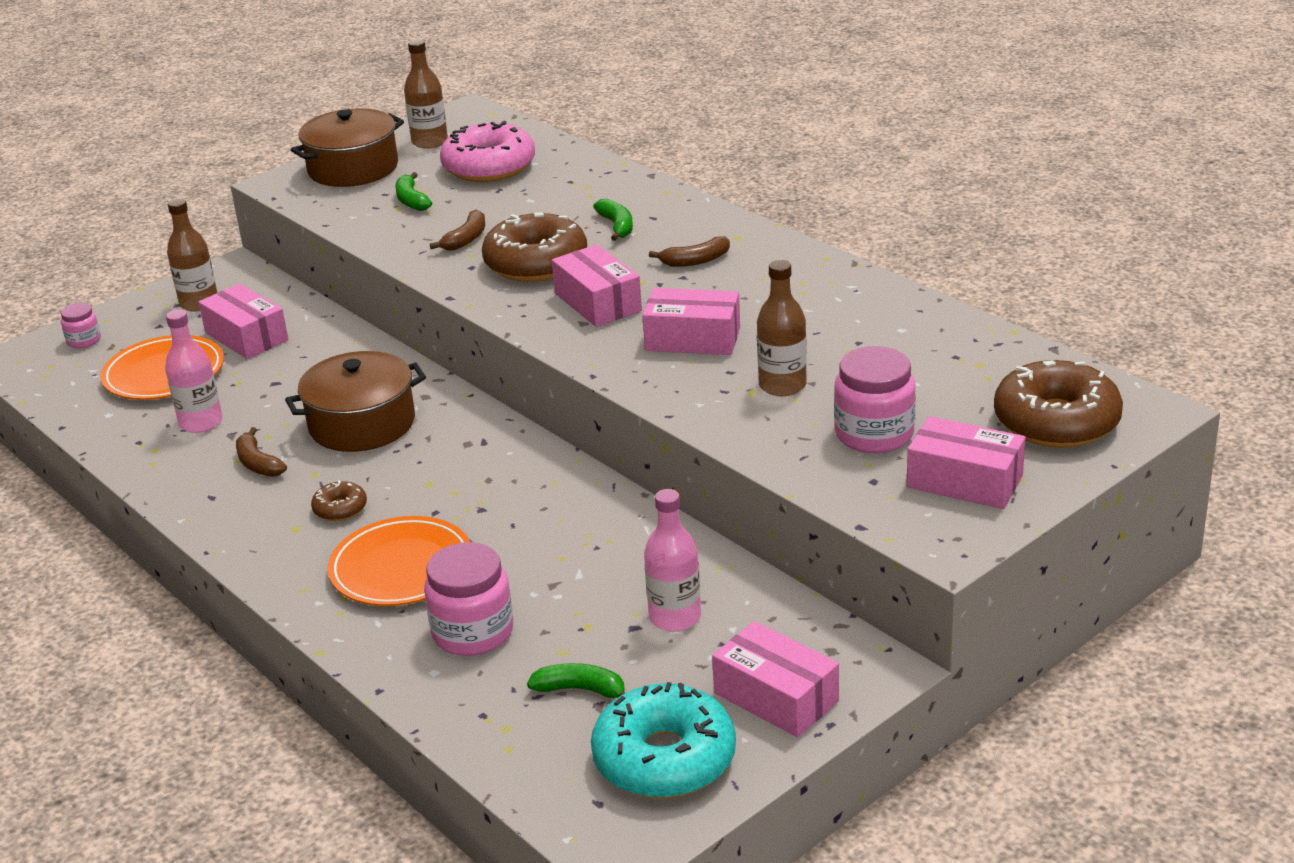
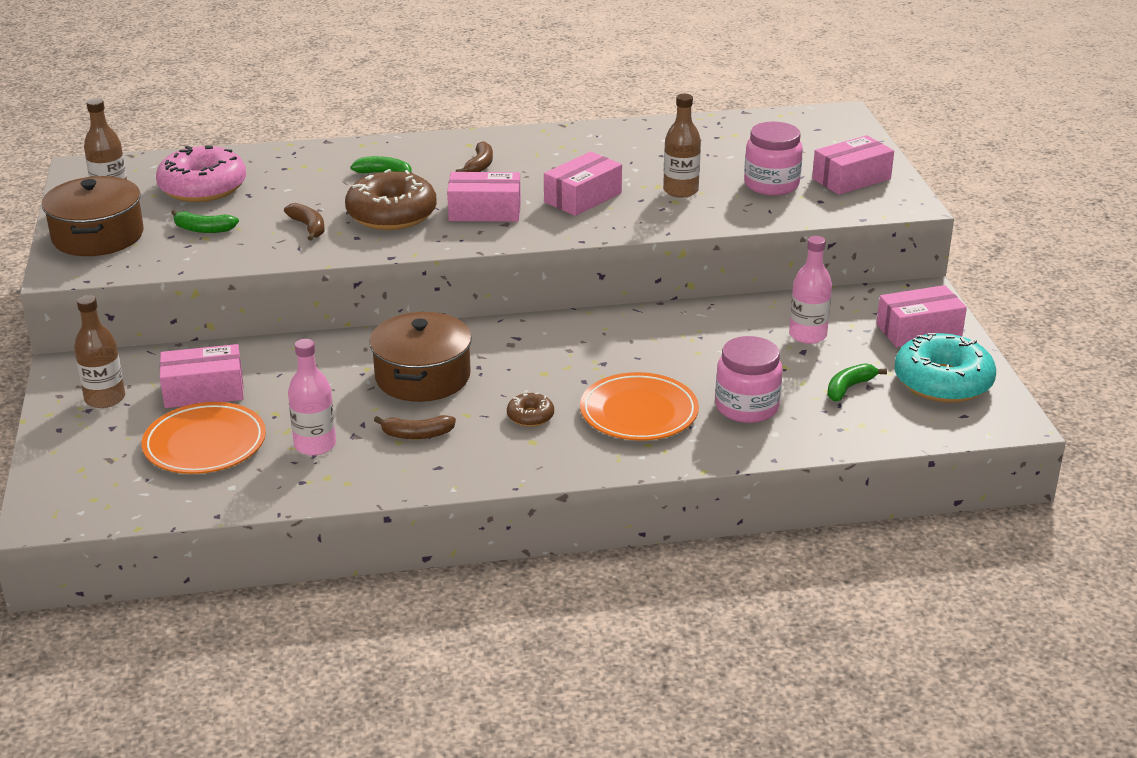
camera: 60 degrees left, 0 degrees up
pink jar [61,303,101,348] -> none
brown donut [994,360,1123,448] -> none

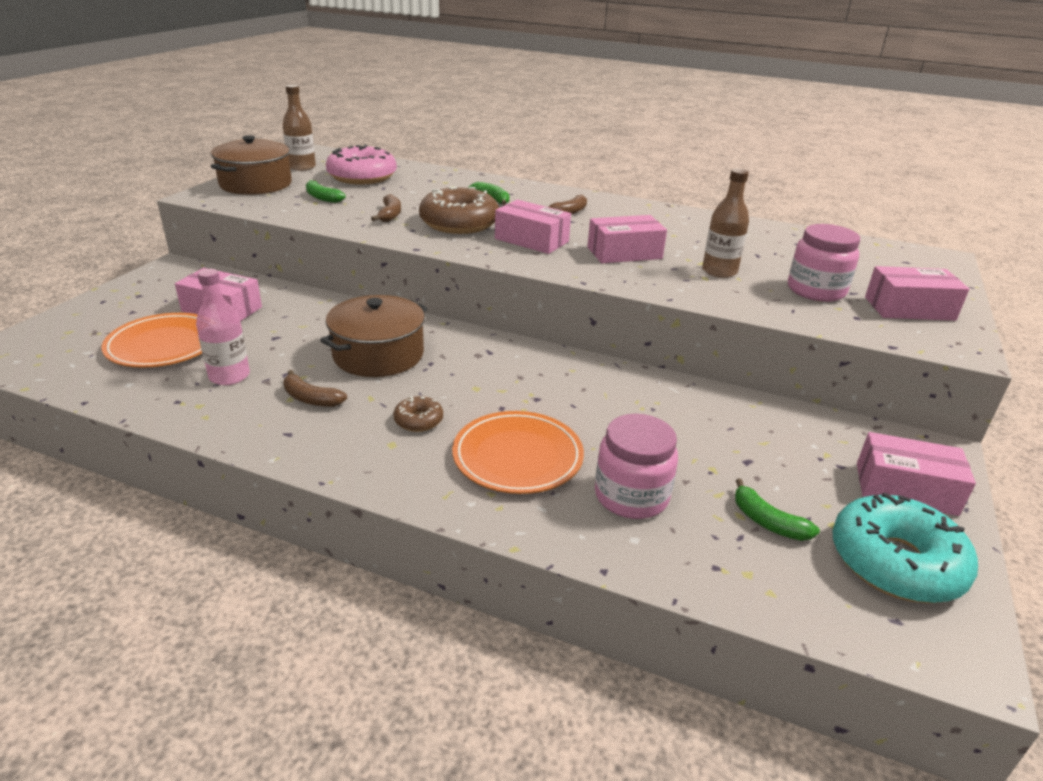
camera: 30 degrees right, 0 degrees up
brown bottle [74,295,125,408] -> none
pink bottle [789,236,832,344] -> none
green banana [827,363,887,402] -> green banana turned 120 degrees counterclockwise [735,479,820,541]

